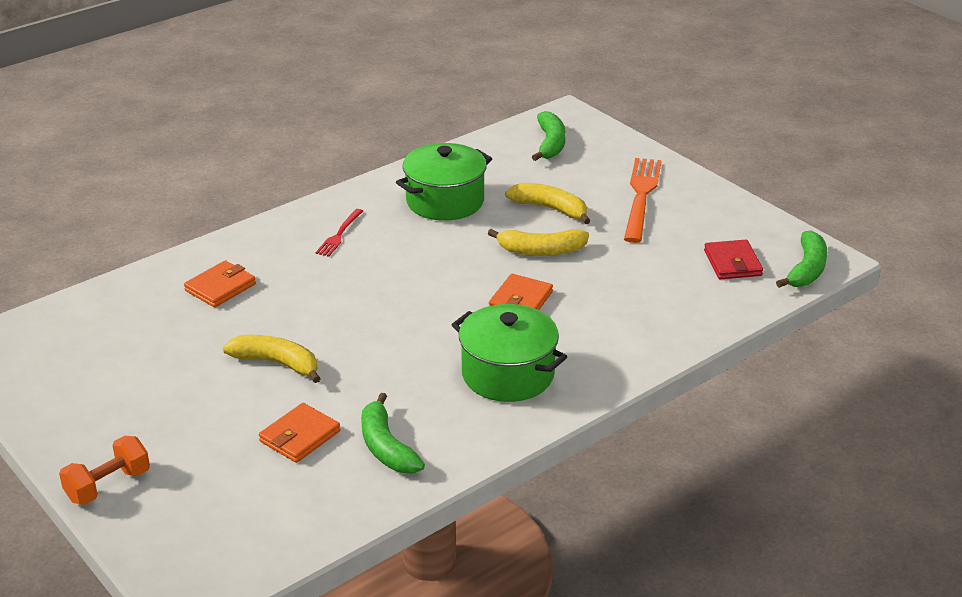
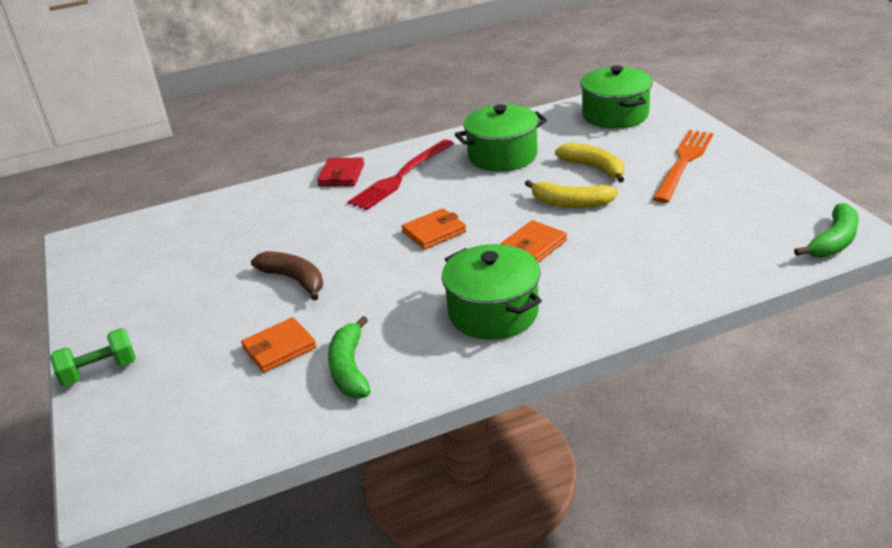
camera: 20 degrees right, 0 degrees up
orange dumbbell [59,436,150,505] -> green dumbbell [50,328,136,387]
orange wallet [184,260,256,307] -> orange wallet moved to [402,208,466,250]
yellow banana [223,335,321,383] -> brown banana [251,251,323,301]
red fork [315,209,363,257] -> red fork [348,139,454,210], size x1.91
green banana [532,111,566,161] -> green pot [580,66,653,129]
red wallet [704,240,763,279] -> red wallet moved to [317,158,364,186]

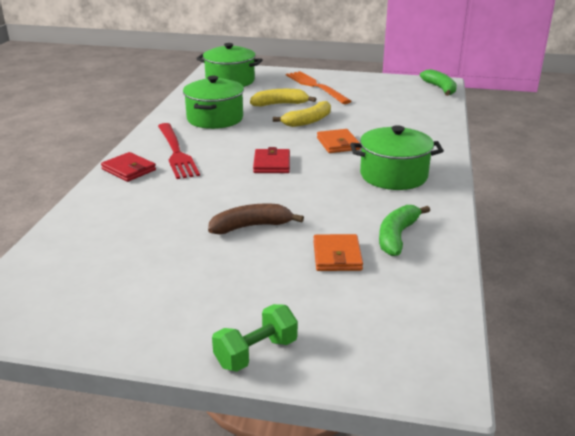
camera: 60 degrees left, 5 degrees down
green dumbbell [50,328,136,387] -> green dumbbell turned 45 degrees clockwise [212,304,298,372]
green banana [328,316,371,398] -> green banana turned 90 degrees clockwise [379,205,430,256]
orange wallet [402,208,466,250] -> red wallet [253,147,290,173]

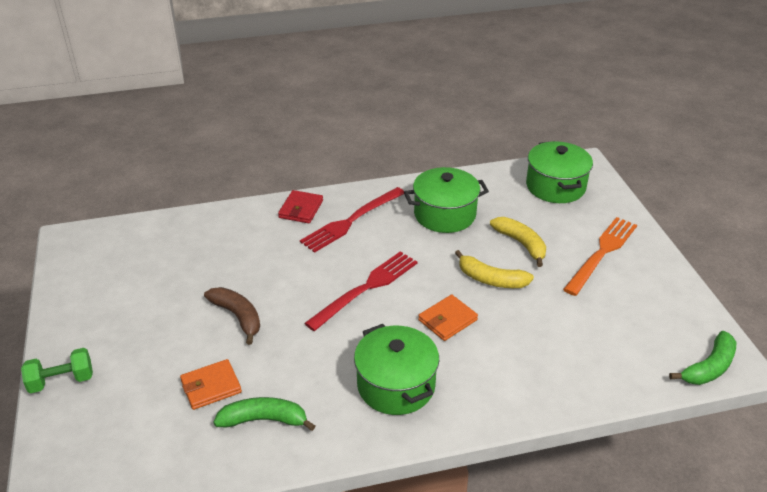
camera: 65 degrees right, 10 degrees up
green dumbbell [212,304,298,372] -> green dumbbell turned 45 degrees counterclockwise [21,348,93,393]
red wallet [253,147,290,173] -> red fork [304,251,418,331]

